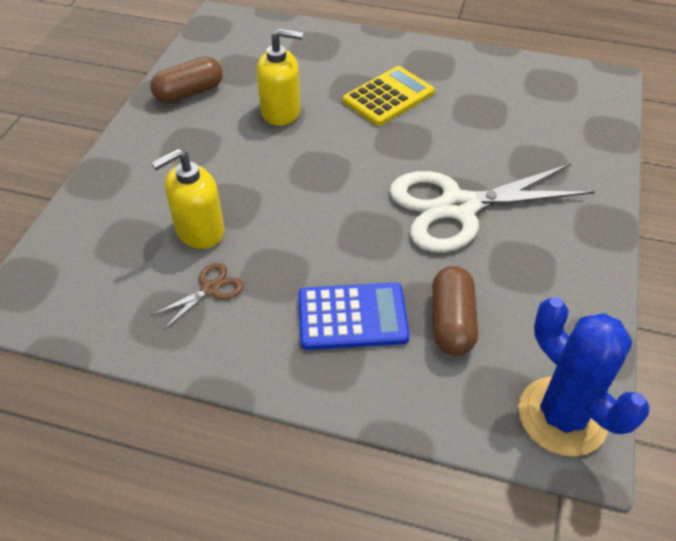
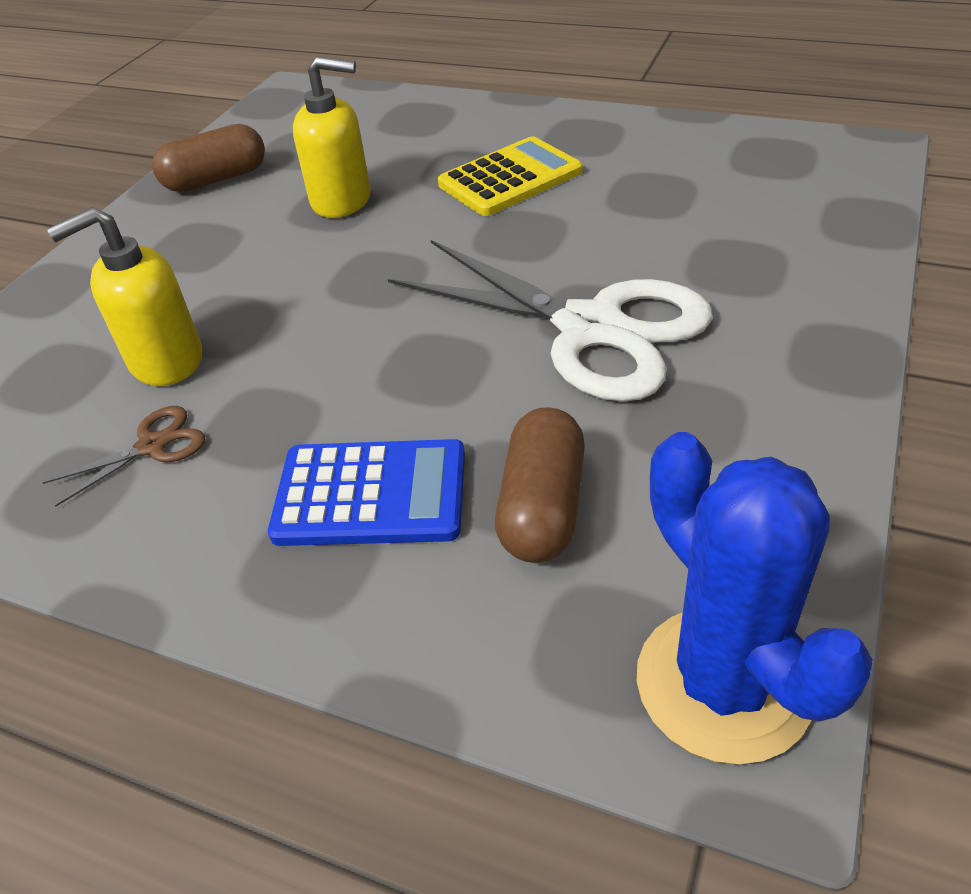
camera: 10 degrees right, 5 degrees down
white scissors [389,164,594,253] -> white scissors turned 135 degrees counterclockwise [388,240,713,402]

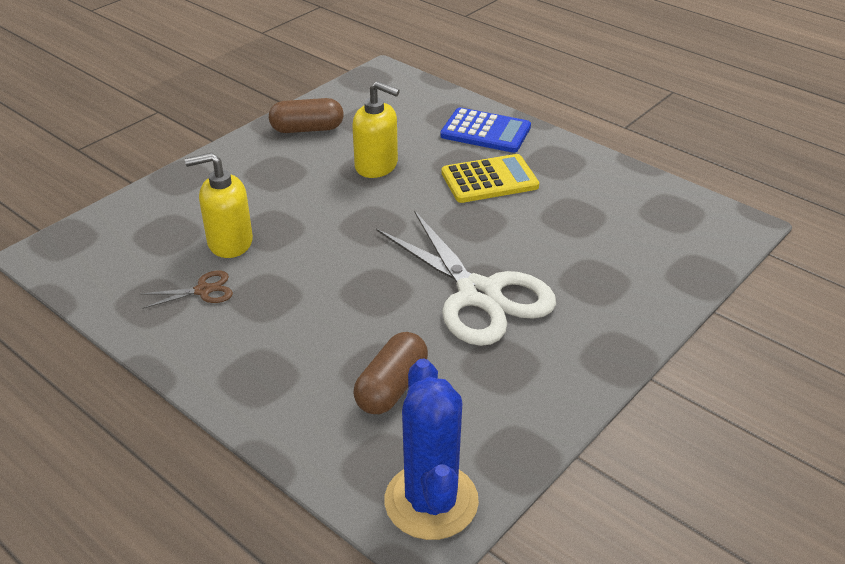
camera: 15 degrees right, 5 degrees down
blue calculator [268,439,465,546] -> blue calculator moved to [440,107,531,153]

